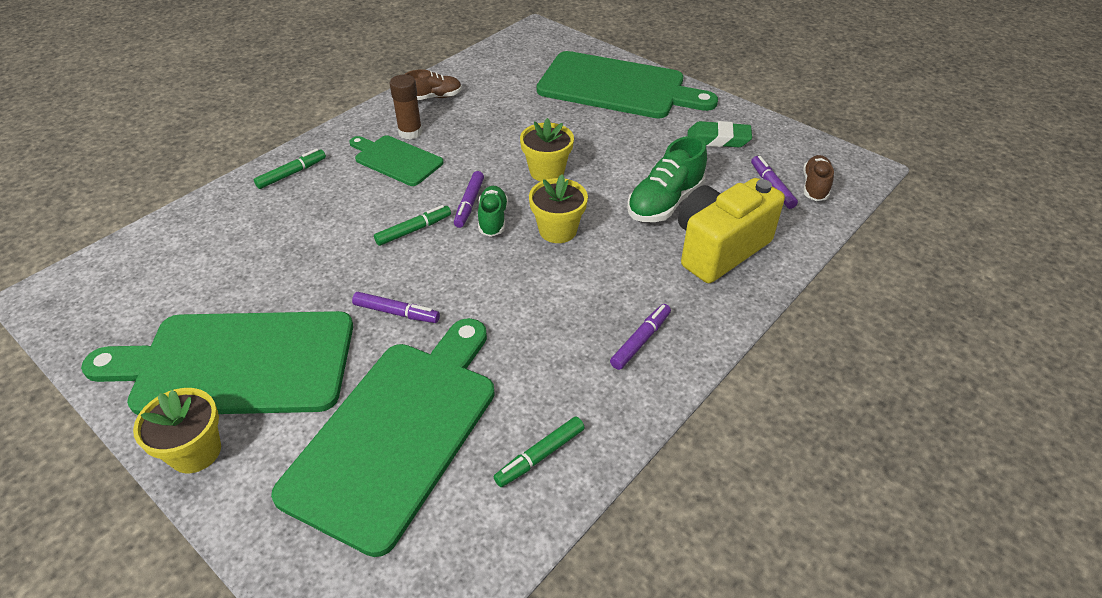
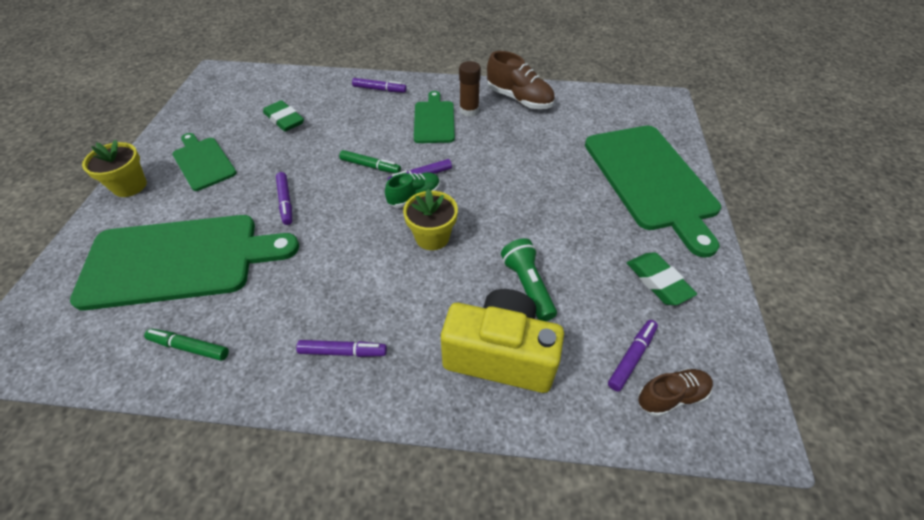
camera: 55 degrees right, 5 degrees up
green cutting board [81,311,353,415] -> green cutting board [173,133,237,191], size x0.53
green marker [254,149,326,189] -> purple marker [352,78,407,93]
brown shoe [405,69,462,100] -> brown shoe [487,51,555,109], size x1.58
yellow flower pot [520,118,574,182] -> none
green shoe [627,136,707,222] -> green flashlight [501,238,557,321]
none -> green eraser [263,100,304,132]

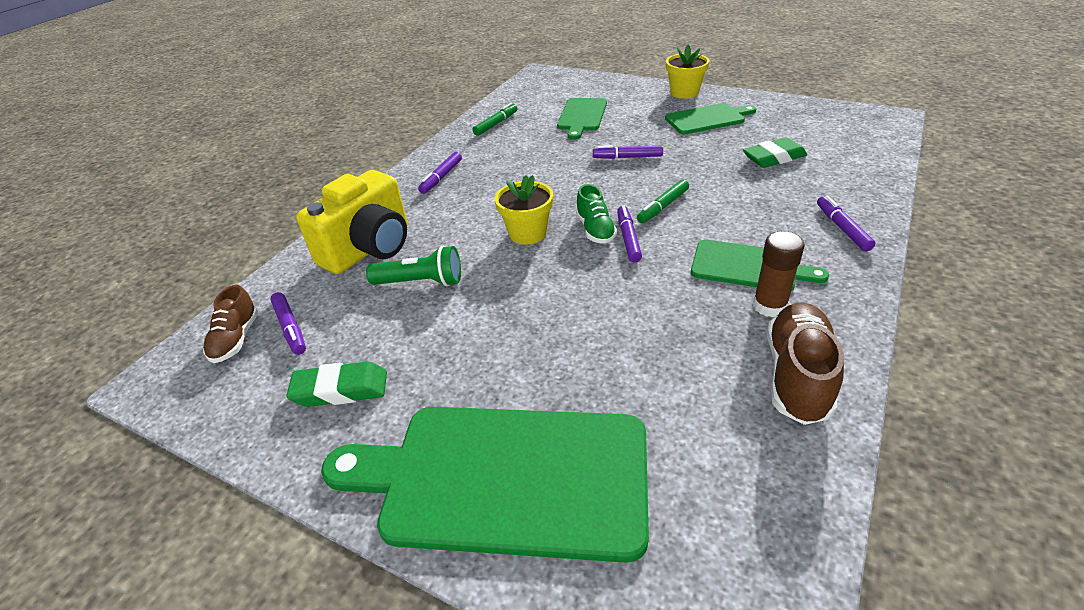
camera: 115 degrees right, 10 degrees down
green cutting board [70,215,299,311] -> green cutting board [557,98,607,140], size x0.53
purple marker [352,78,407,93] -> purple marker turned 135 degrees clockwise [817,195,875,251]
brown shoe [487,51,555,109] -> brown shoe turned 135 degrees clockwise [767,302,844,425]

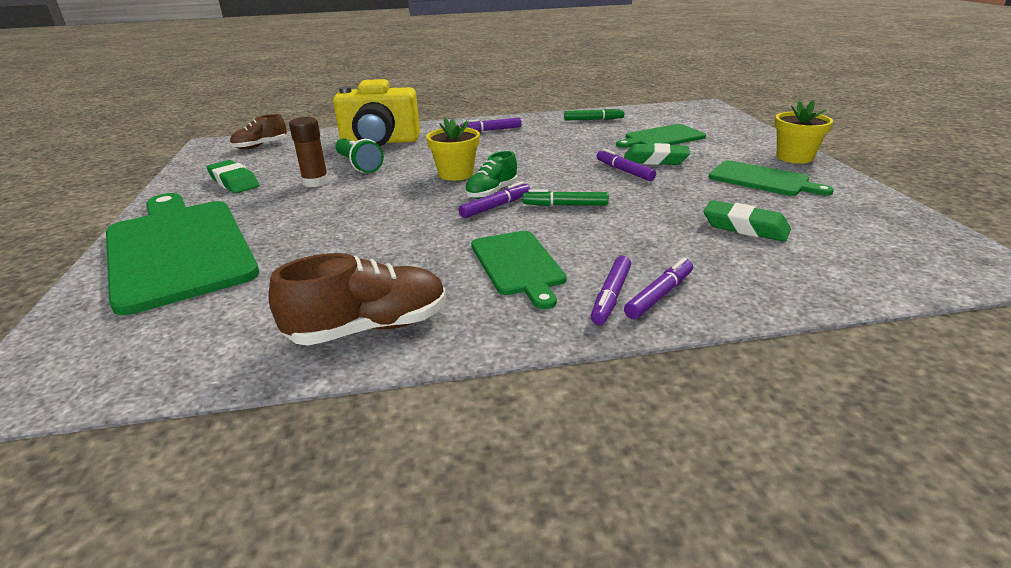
camera: 50 degrees right, 10 degrees down
purple marker [270,292,306,355] -> purple marker moved to [591,256,631,325]
brown glue stick [753,231,805,317] -> brown glue stick moved to [289,117,329,187]
none -> green eraser [624,143,690,165]

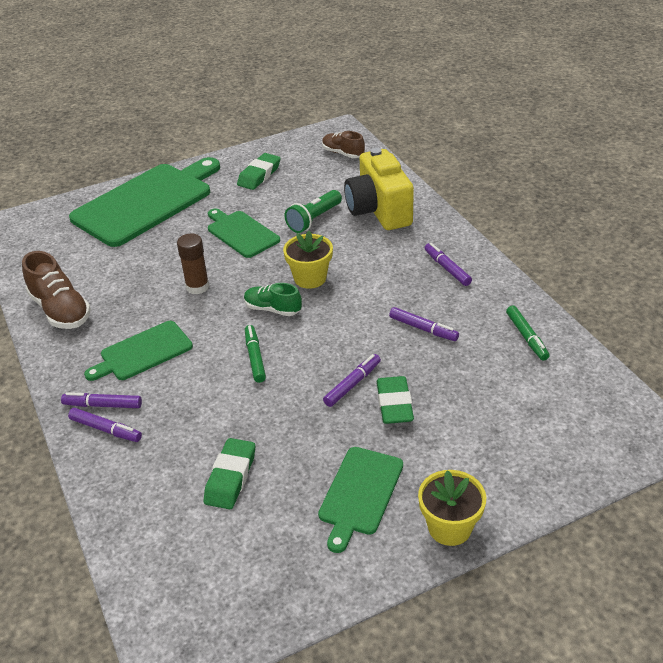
camera: 75 degrees right, 10 degrees up
brown glue stick [289,117,329,187] -> brown glue stick moved to [177,234,209,294]
purple marker [459,182,530,218] -> purple marker moved to [389,307,459,341]
green cutting board [616,124,706,148] -> green cutting board moved to [208,208,280,258]

